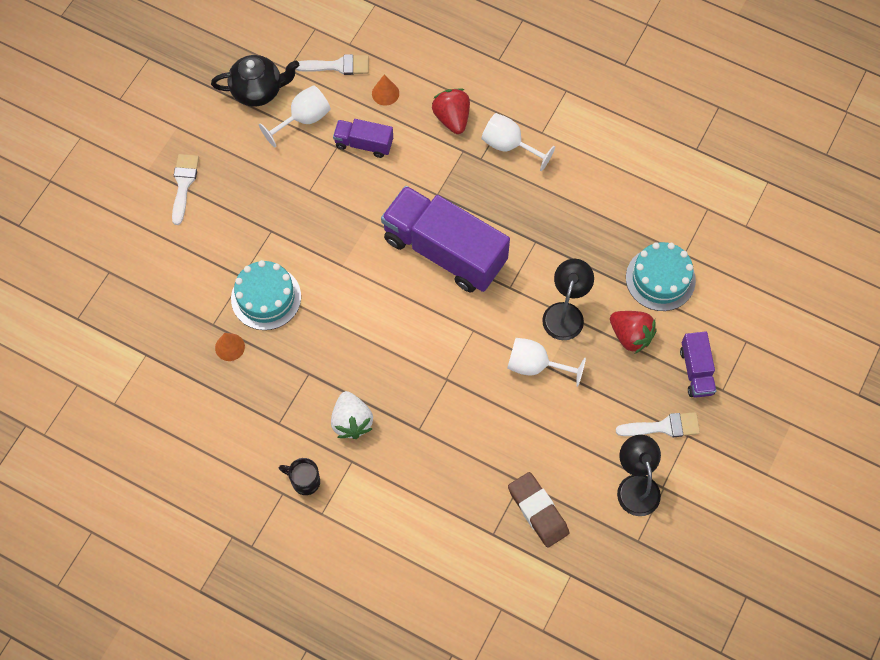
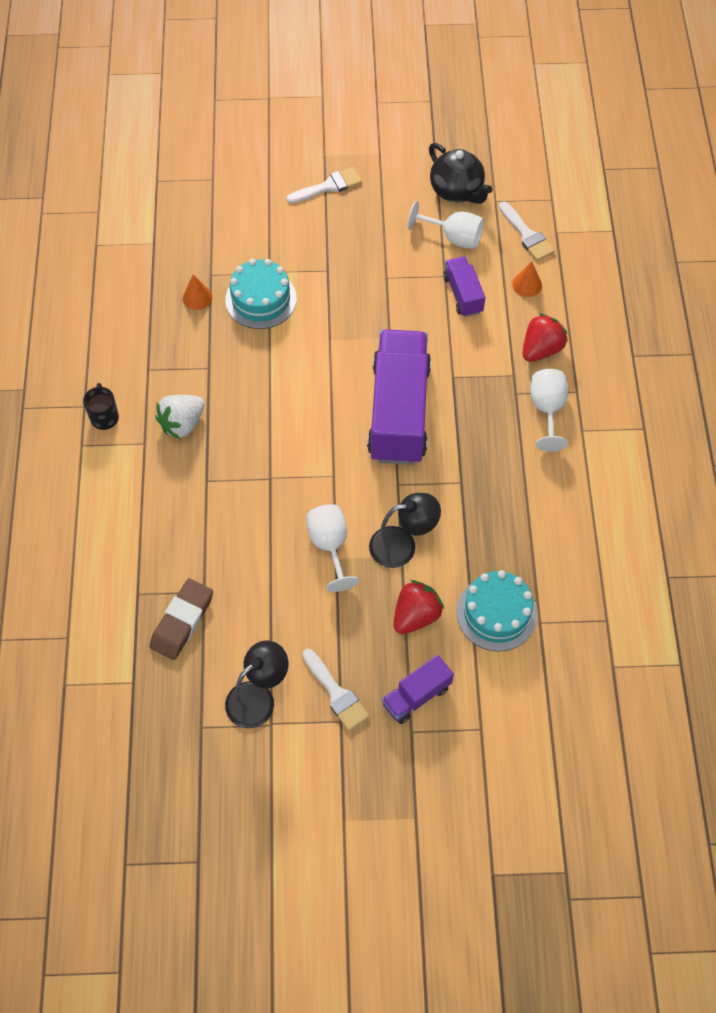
camera: 60 degrees right, 5 degrees down
red strawberry [610,311,657,354] -> red strawberry turned 150 degrees counterclockwise [394,580,444,634]

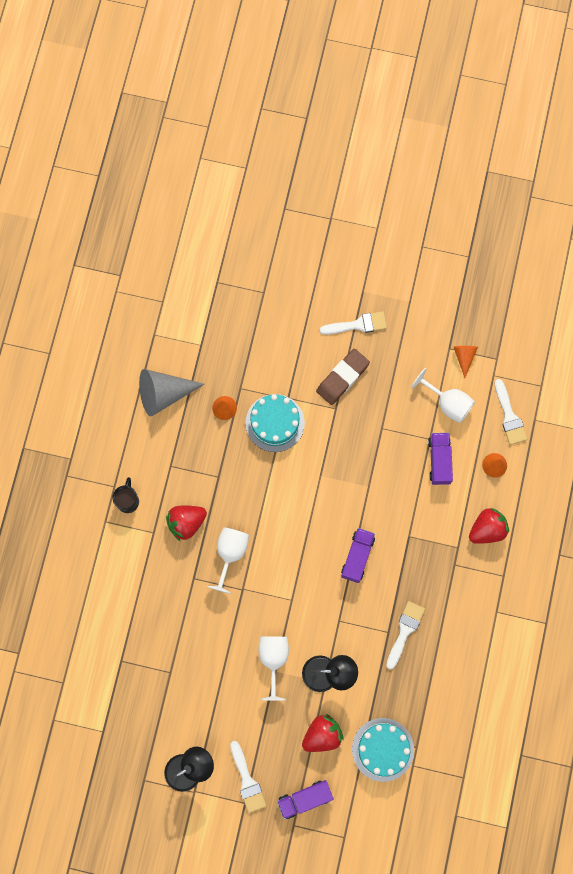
camera: 15 degrees right, 15 degrees up
brown eraser [149,578,213,660] -> brown eraser moved to [316,349,370,405]
white strawberry [155,395,204,439] -> red strawberry [166,506,207,541]
purple truck [367,329,431,465] -> purple truck [341,528,375,583], size x0.48
black teapot [429,143,492,204] -> orange cone [453,346,478,378]
white goblet [530,369,568,452] -> white goblet moved to [207,527,249,594]
none -> grey cone [139,369,204,416]
none -> white brush [386,601,425,669]

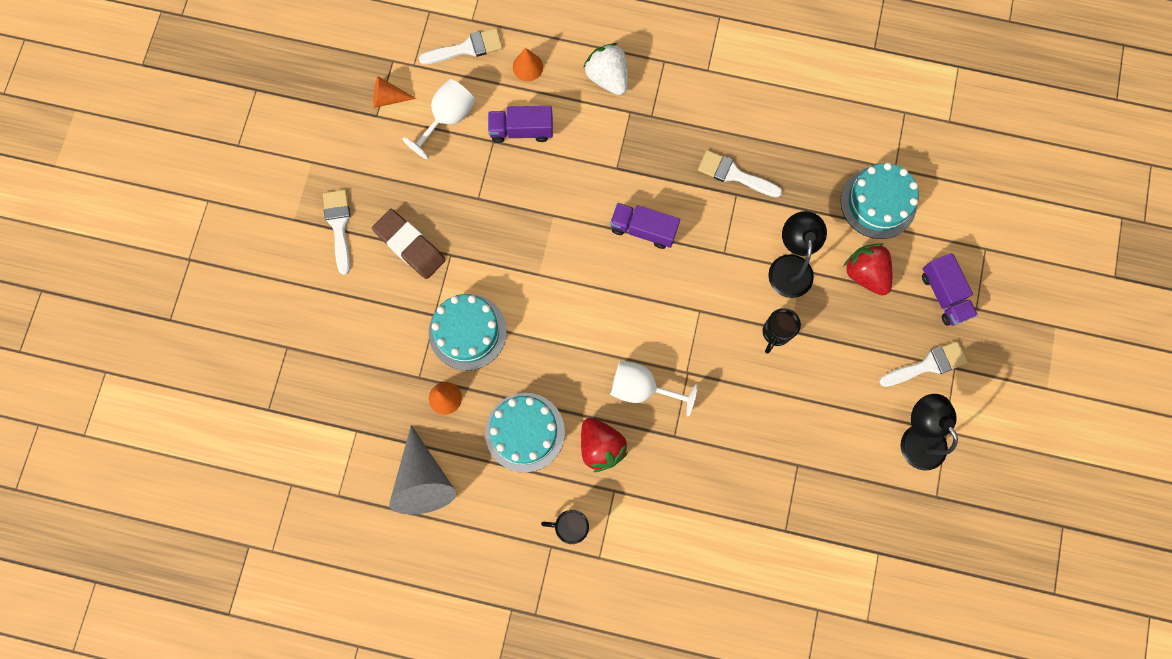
camera: 90 degrees left, 0 degrees up
white goblet [258,637,289,701] -> black mug [763,308,801,353]
red strawberry [469,508,509,544] -> white strawberry [583,43,628,95]
none -> turquoise cake [485,393,565,473]

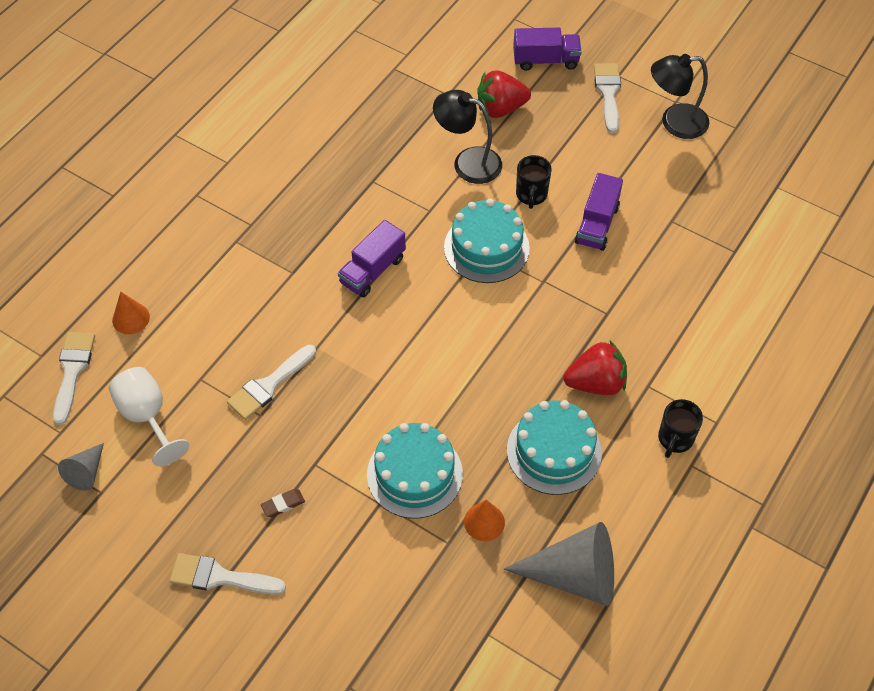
camera: 70 degrees left, 20 degrees down
brown eraser [372,209,446,279] -> brown eraser [261,489,305,517], size x0.44
orange cone [373,76,416,108] -> grey cone [58,443,104,491]
purple truck [488,106,553,143] -> purple truck moved to [575,173,623,251]
white strawberry [583,43,628,95] -> none
white goblet [610,361,698,416] -> none
white brush [698,150,782,198] -> white brush moved to [227,345,316,420]
black mug [763,308,801,353] -> black mug turned 45 degrees clockwise [516,155,552,209]
turquoise cake [841,163,919,239] -> turquoise cake moved to [444,199,530,283]

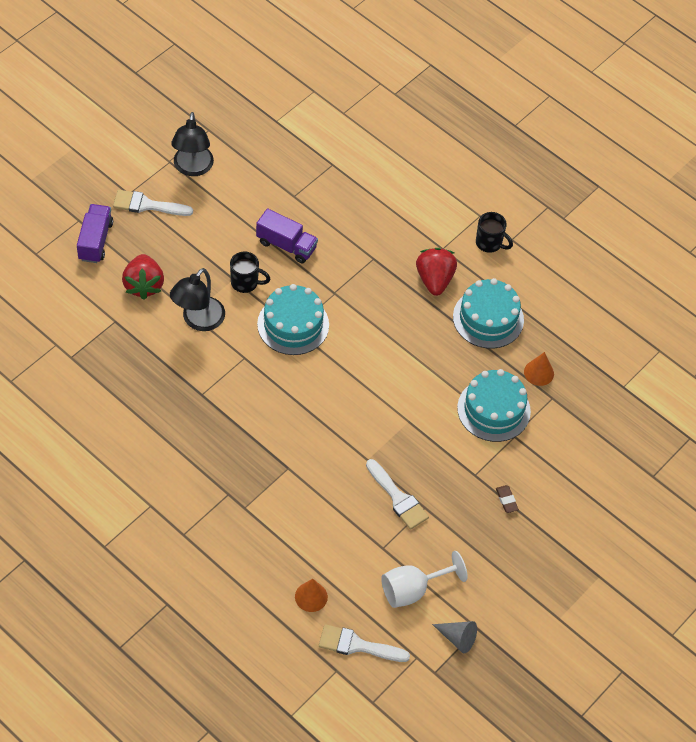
camera: 85 degrees left, 0 degrees up
white brush [170,553,286,595] -> none
purple truck [338,220,406,297] -> none
grey cone [503,522,614,606] -> none

